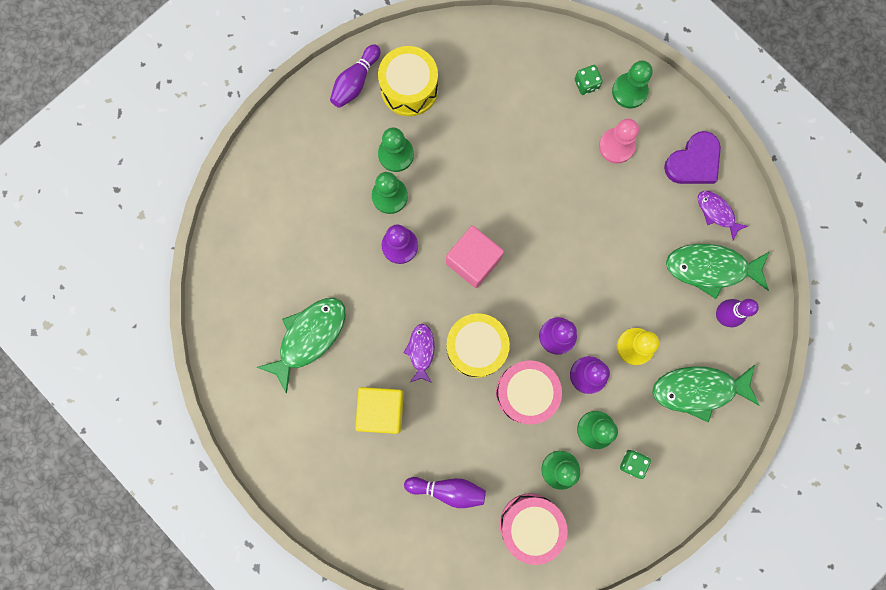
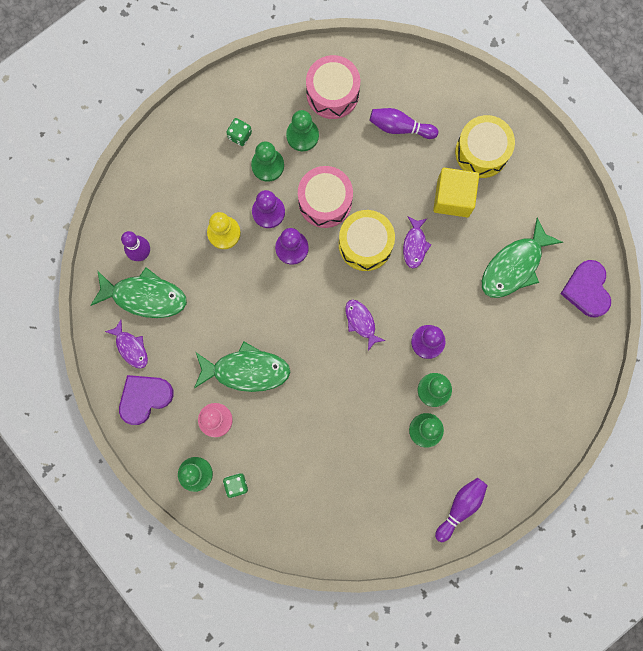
camera: 175 degrees left, 0 degrees up
yellow drum [378,46,438,116] -> yellow drum moved to [455,115,515,178]
pink cube [446,226,504,288] -> purple fish [345,300,385,351]
green fish [652,365,760,422] -> green fish moved to [194,341,290,392]
none -> purple heart [560,260,611,318]

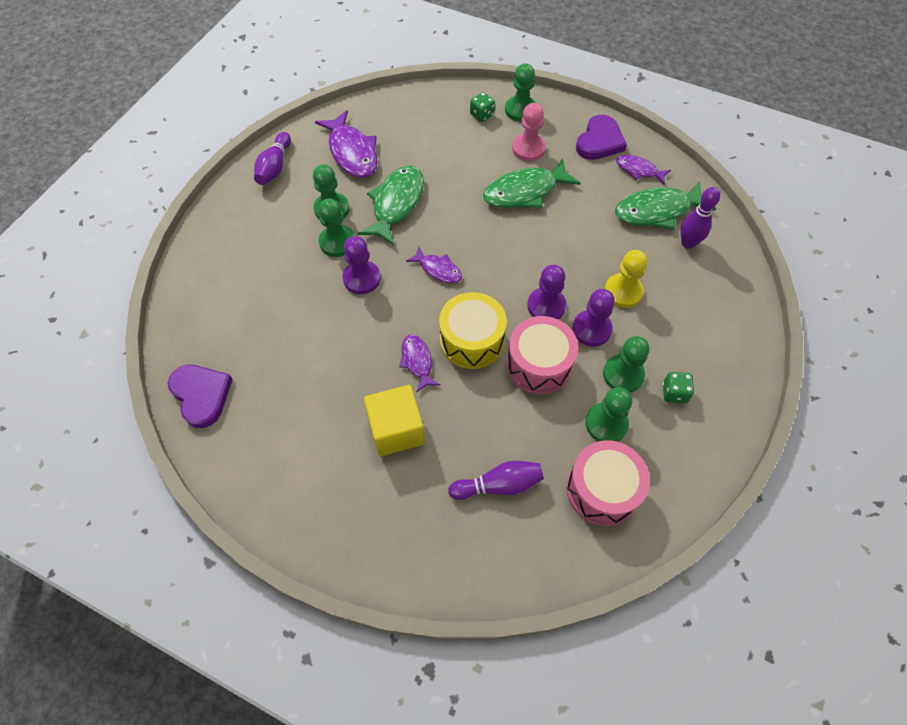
camera: 155 degrees right, 20 degrees down
yellow drum [455,115,515,178] -> none
green fish [482,218,563,298] -> green fish moved to [357,166,424,246]
none -> purple fish [315,110,377,178]

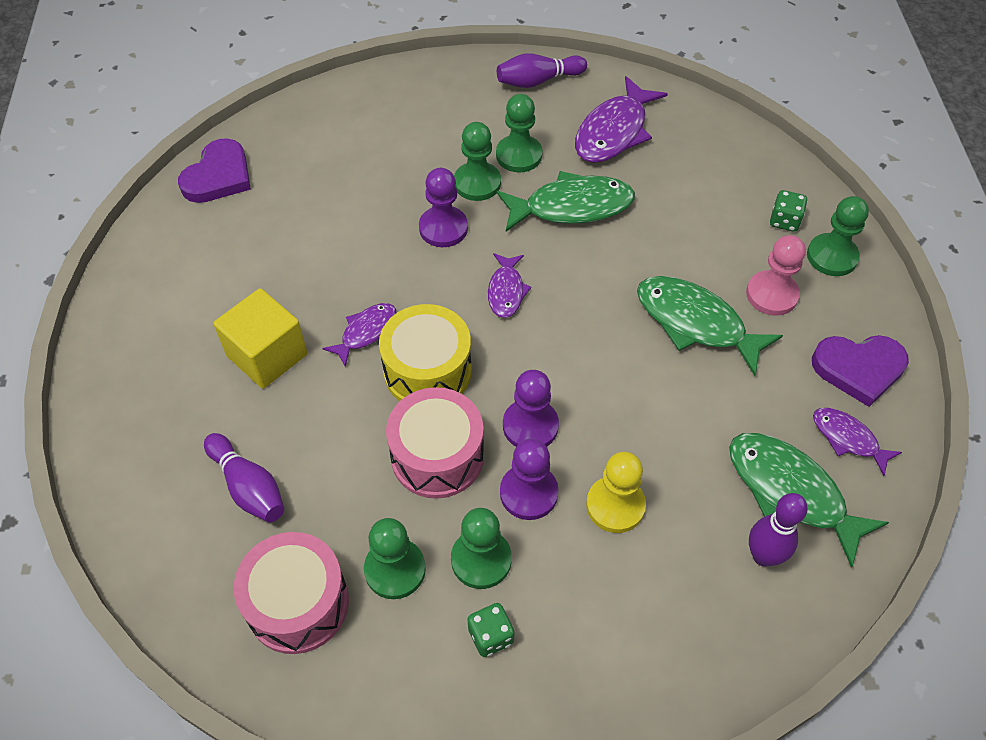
camera: 60 degrees right, 5 degrees down
purple fish [616,155,671,184] -> purple fish turned 45 degrees counterclockwise [813,408,902,476]

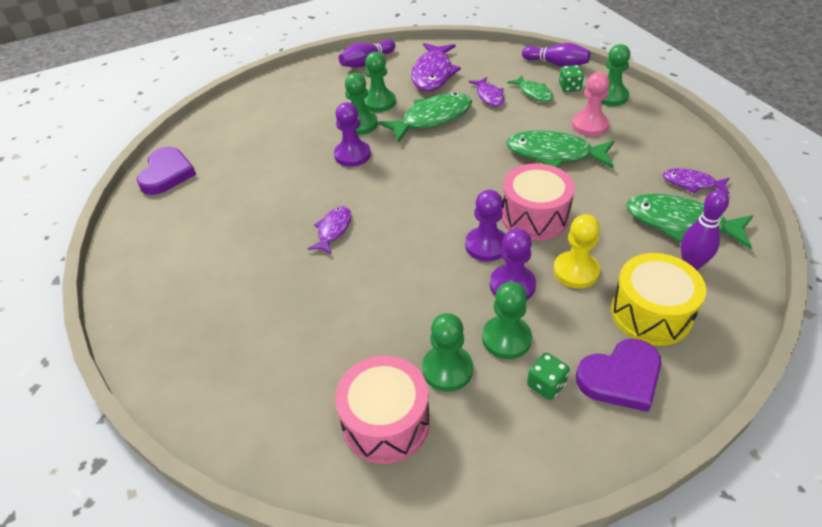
camera: 20 degrees left, 10 degrees down
purple bowling pin [204,433,284,522] -> purple bowling pin moved to [522,43,590,67]
yellow cube [213,288,307,389] -> none
yellow drum [379,304,472,401] -> yellow drum moved to [611,253,706,346]
pink drum [386,387,484,499] -> pink drum moved to [501,163,575,240]
purple fish [488,253,532,318] -> purple fish moved to [469,77,504,106]
purple heart [812,335,909,407] -> purple heart moved to [576,339,661,412]
none -> green fish [507,75,554,102]

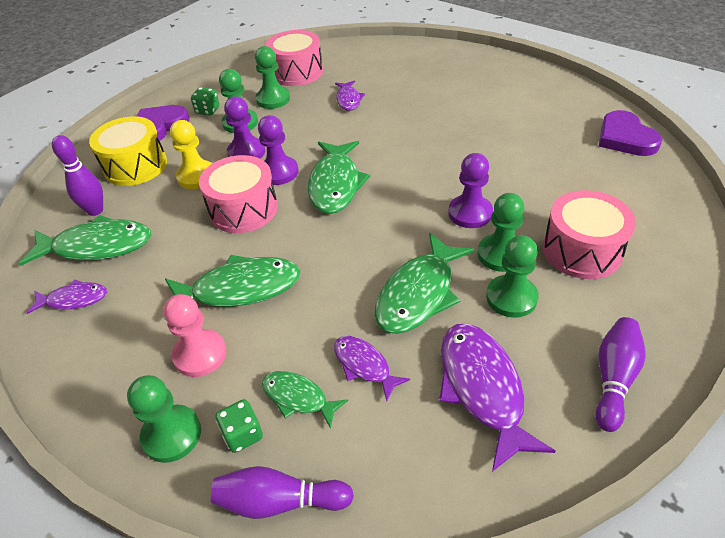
camera: 155 degrees right, 0 degrees up
purple fish [307,206,351,254] -> purple fish moved to [335,80,365,111]
none -> green fish [308,141,370,214]
none -> pink drum [543,190,636,279]

